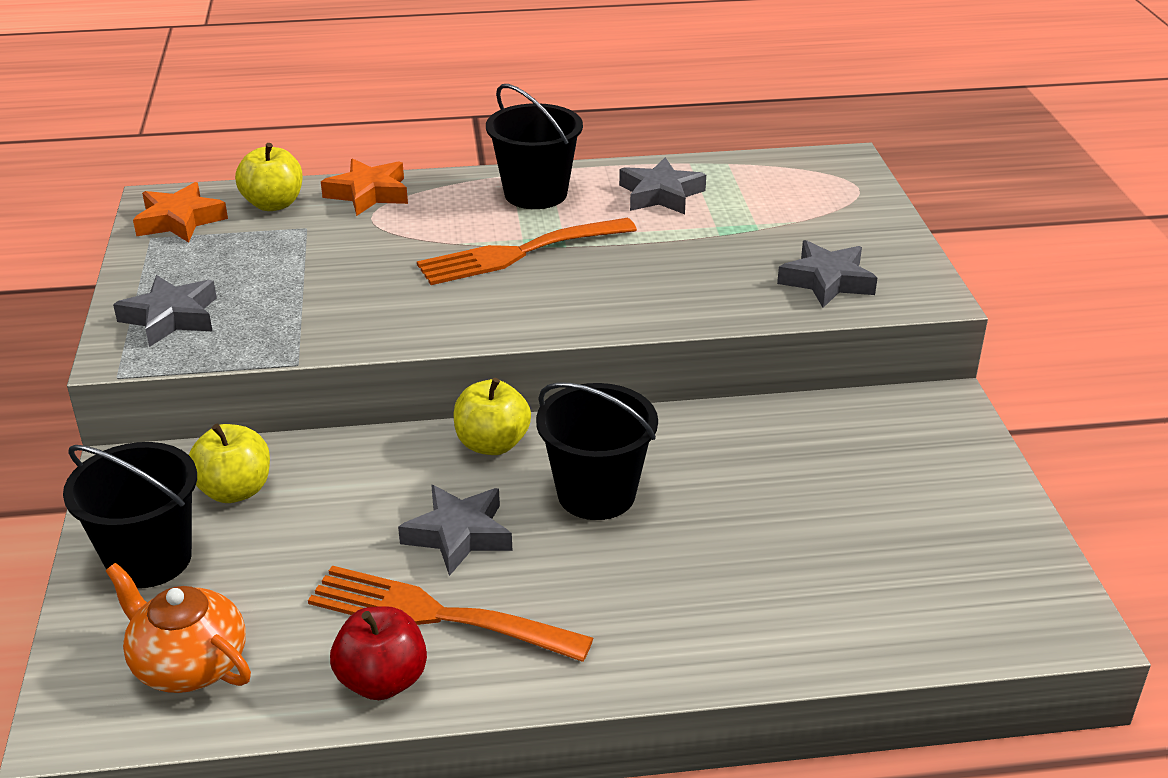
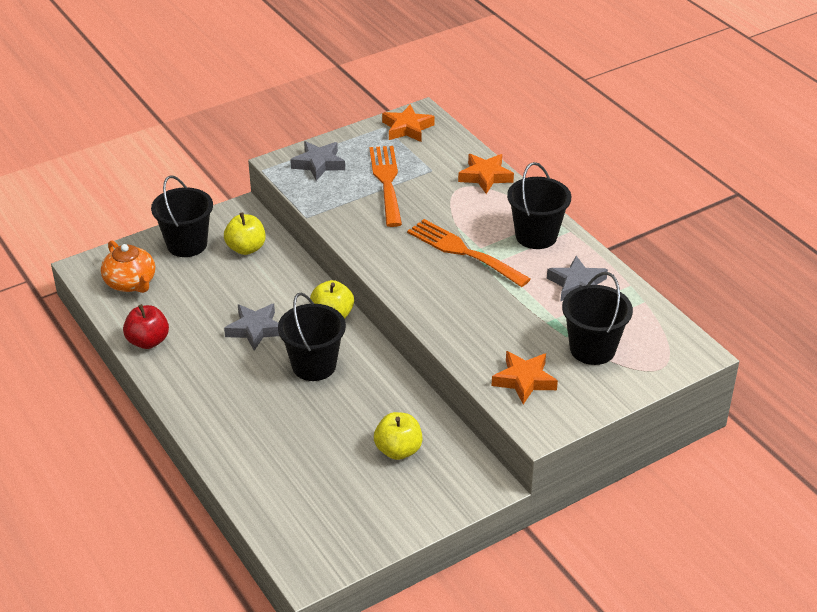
camera: 65 degrees right, 5 degrees up
orange teapot [106,563,251,693] -> orange teapot turned 135 degrees clockwise [101,240,156,293]
yellow apple [235,143,303,211] -> yellow apple moved to [374,412,423,460]
orange fork [308,566,593,662] -> orange fork moved to [369,146,402,227]
grey star [777,240,877,308] -> orange star [492,351,558,405]
none -> black bucket [562,272,633,365]

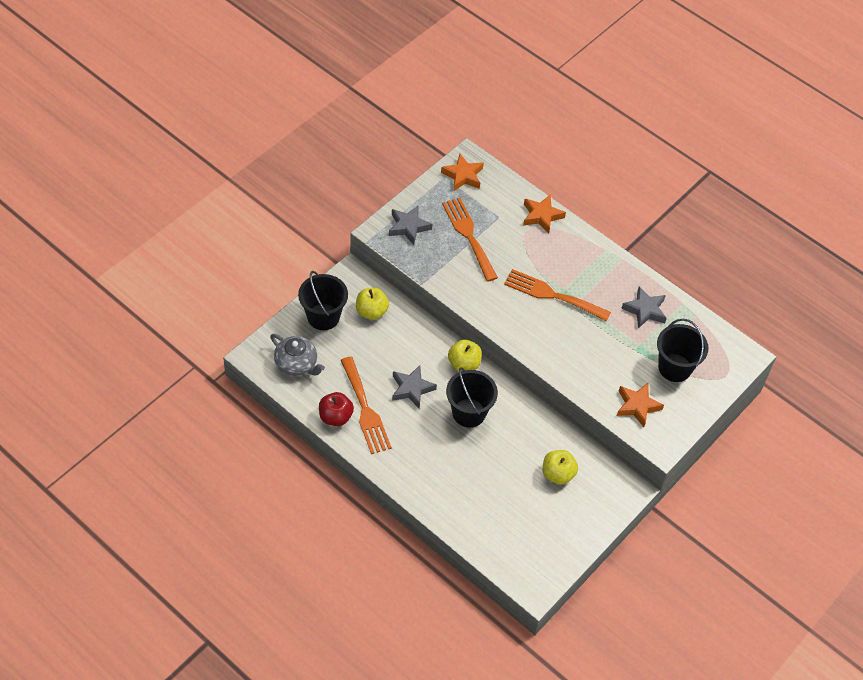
camera: 20 degrees left, 15 degrees up
orange teapot [101,240,156,293] -> grey teapot [270,334,325,376]
black bucket [507,162,571,249] -> none
none -> orange fork [341,357,392,454]

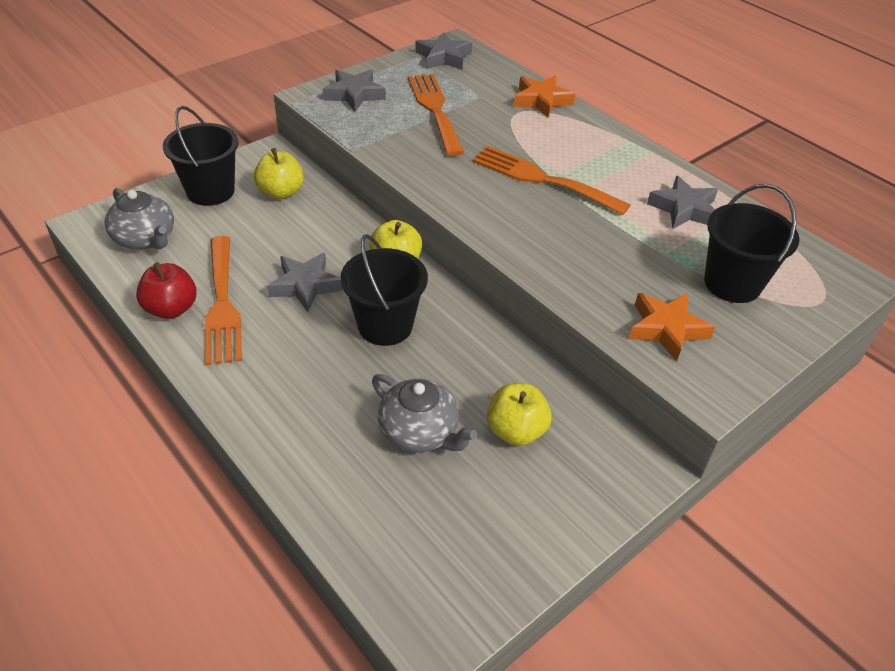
camera: 10 degrees right, 10 degrees down
orange star [441,154,484,191] -> grey star [415,32,472,70]
none -> grey teapot [372,374,477,452]

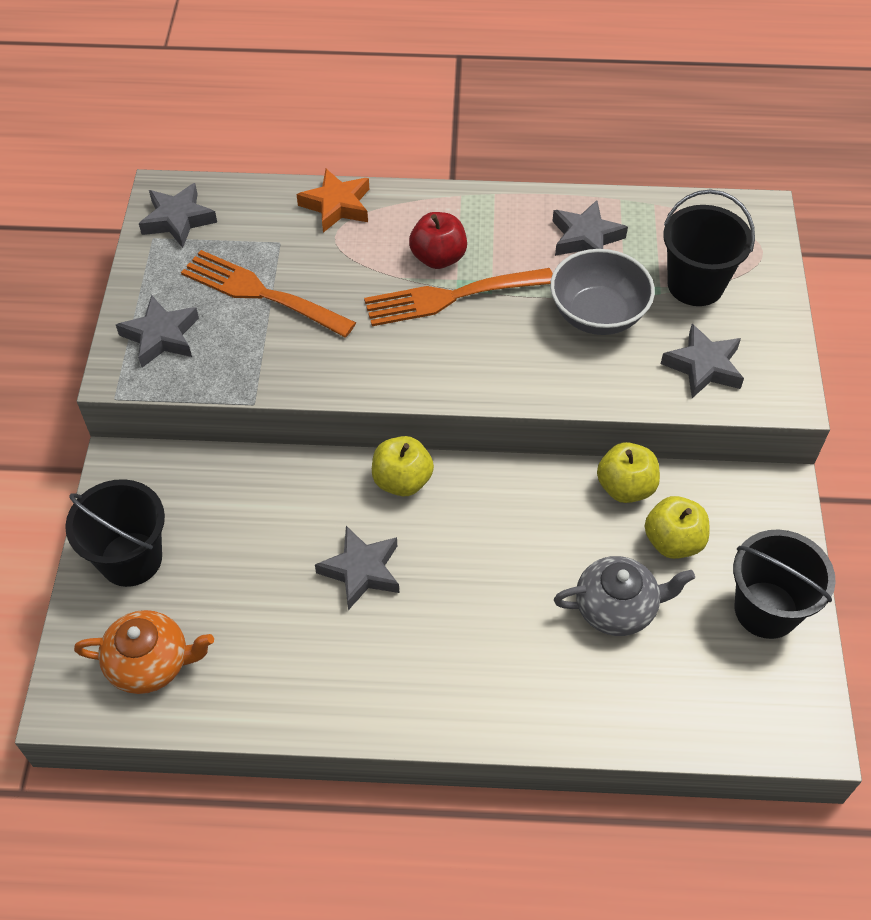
camera: 45 degrees left, 10 degrees up
grey teapot [105,188,174,250] -> orange teapot [74,610,214,694]
red apple [136,262,197,319] -> red apple moved to [409,212,467,269]
orange fork [205,236,242,365] -> none
yellow apple [254,148,304,199] -> yellow apple moved to [597,442,660,503]
black bucket [340,234,428,346] -> black bucket moved to [733,529,836,639]
orange star [629,293,715,361] -> grey star [661,324,744,398]
none -> grey bowl [550,249,655,335]

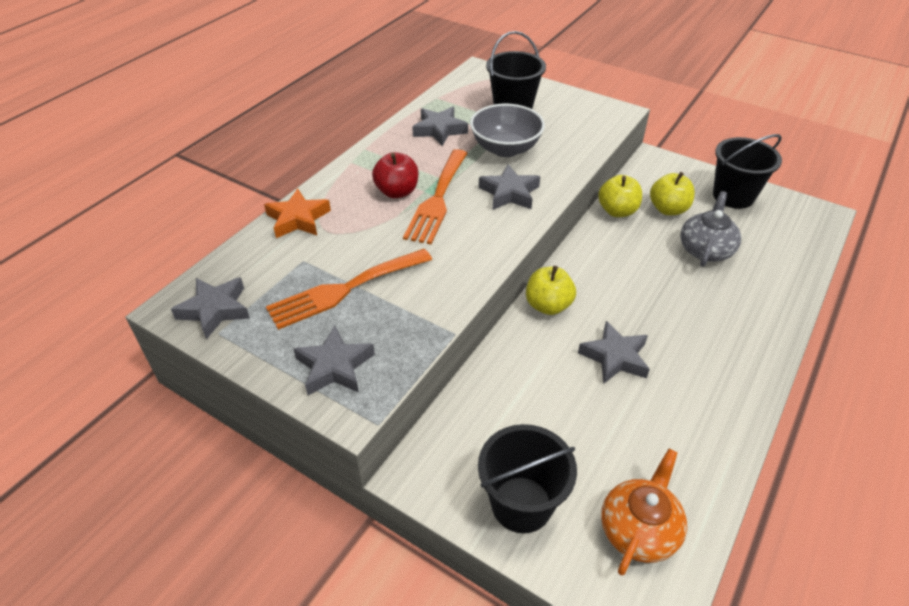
camera: 60 degrees left, 10 degrees down
grey star [661,324,744,398] -> grey star moved to [479,164,540,210]

